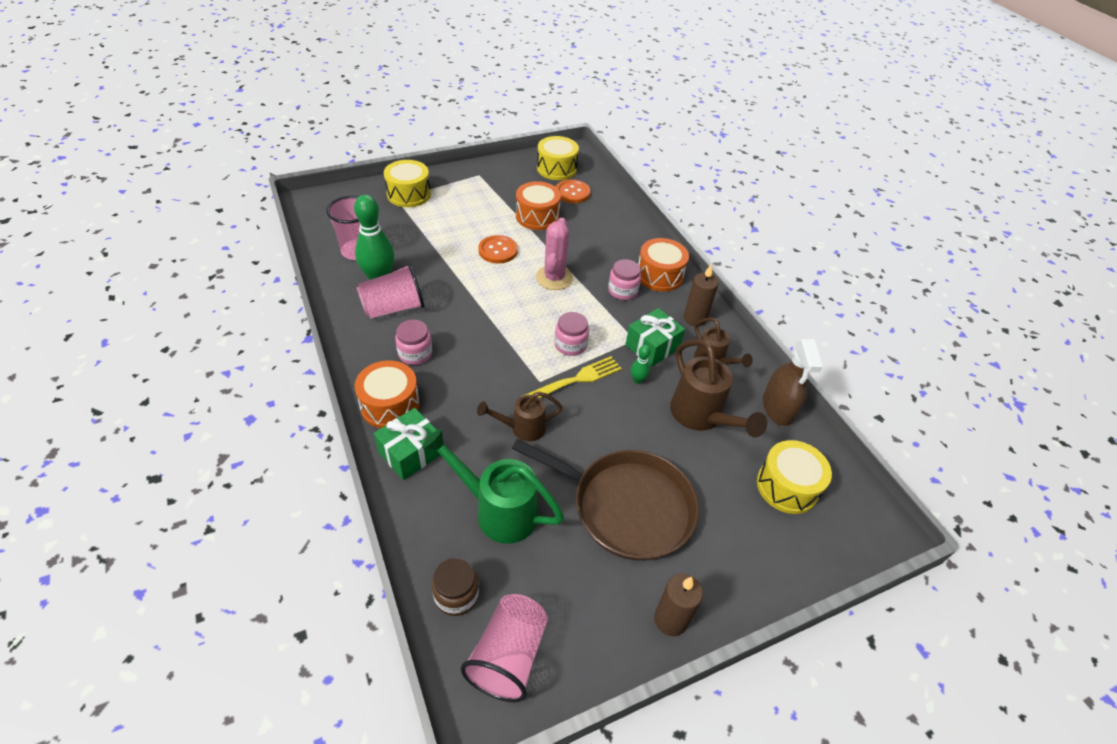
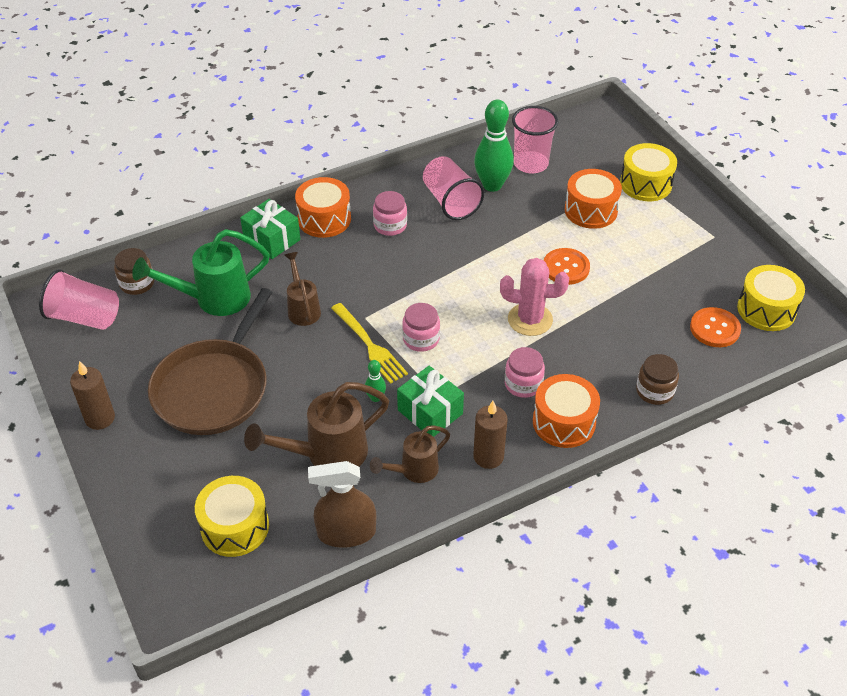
camera: 90 degrees right, 0 degrees up
green watering can [422,428,564,544] -> green watering can turned 135 degrees counterclockwise [132,229,270,316]
orange drum [516,181,561,230] -> orange drum moved to [565,169,622,229]
none -> brown jar [636,354,679,405]

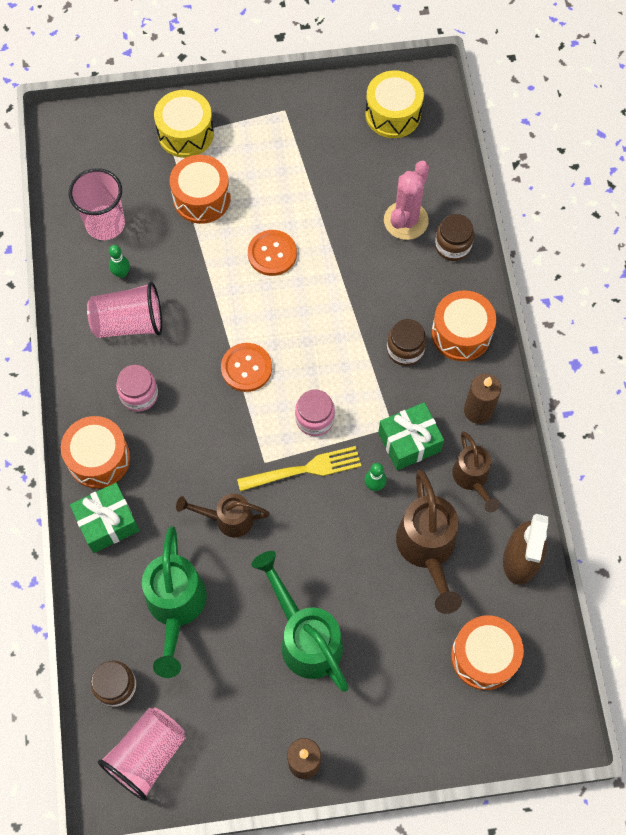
camera: 70 degrees left, 20 degrees up
brown pan [148,288,272,435] -> green watering can [251,551,349,692]
yellow drum [195,476,269,557] -> orange drum [451,615,524,690]
green bowling pin [474,100,514,192] -> green bowling pin [109,245,130,278], size x0.46
pink cactus [500,258,569,336] -> pink cactus moved to [384,161,429,240]
pink jar [505,347,545,398] -> brown jar [387,319,427,366]
orange button [690,307,741,347] -> orange button moved to [221,343,272,392]

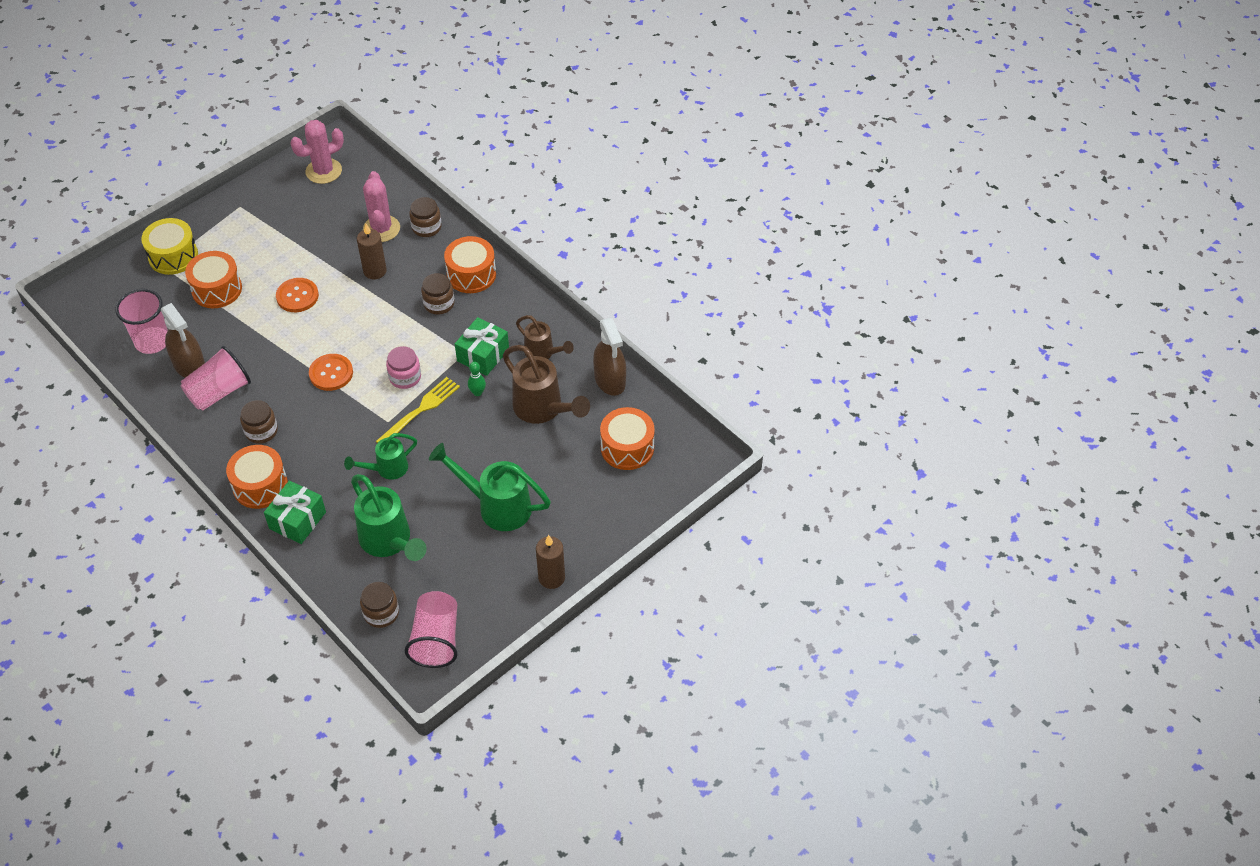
camera: 35 degrees left, 15 degrees down
green bowling pin [109,245,130,278] -> brown spray bottle [161,303,205,378]
pink jar [116,365,158,412] -> brown jar [240,400,278,444]
brown watering can [176,493,270,538] -> green watering can [344,433,417,480]
yellow drum [365,70,424,138] -> pink cactus [290,120,344,184]
brown candle [464,374,501,424] -> brown candle moved to [357,224,387,279]

